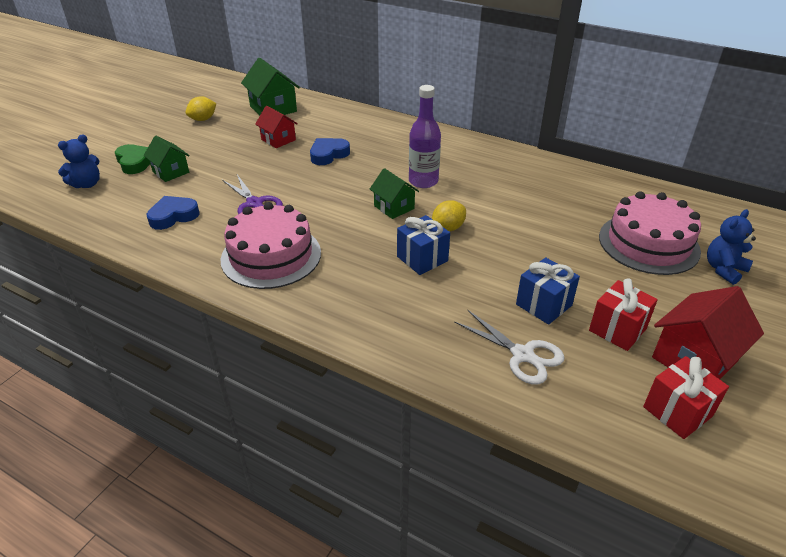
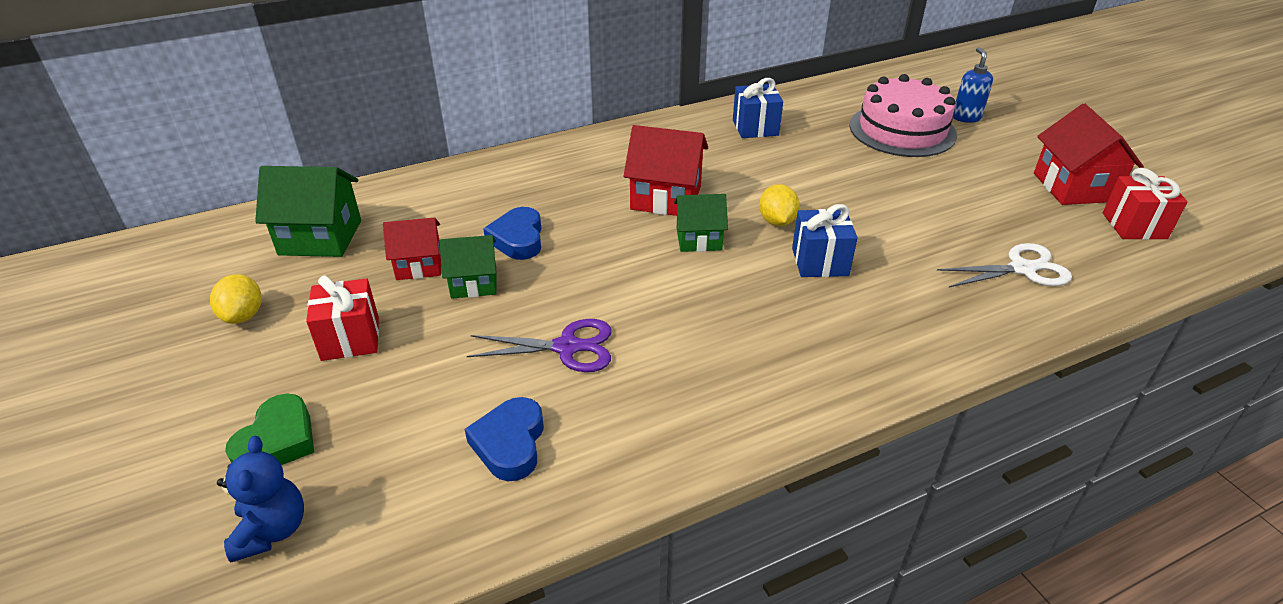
camera: 55 degrees left, 0 degrees up
green heart [115,144,150,174] -> green heart turned 105 degrees clockwise [225,394,314,465]
green house [143,136,190,182] -> green house moved to [439,235,497,299]
pink cake [221,202,321,289] -> none
purple bottle [409,85,441,188] -> red house [624,125,708,216]
blue gift [516,257,580,325] -> blue gift moved to [733,78,783,138]
red gift [589,279,658,351] -> red gift moved to [306,275,379,361]
blue teddy bear [707,209,756,285] -> blue soap dispenser [953,47,993,123]

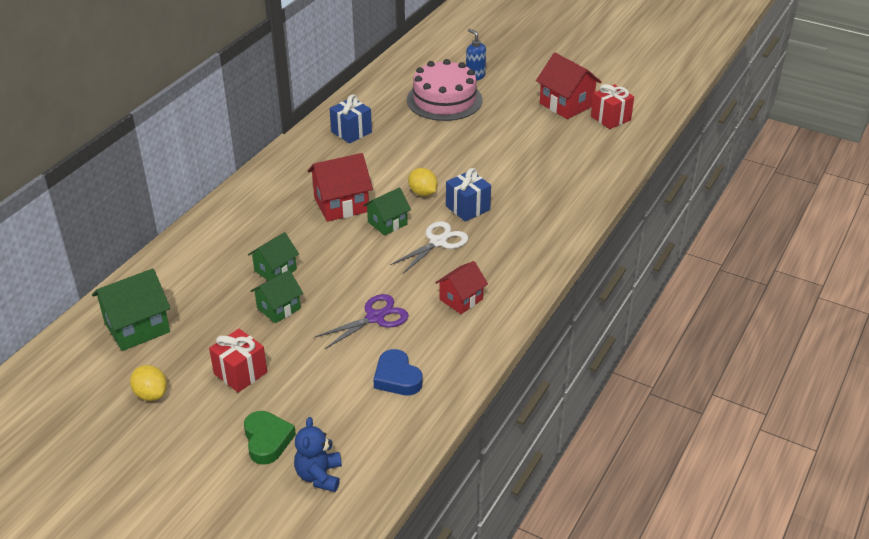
camera: 35 degrees left, 0 degrees up
blue teddy bear [217,436,304,562] -> blue teddy bear turned 135 degrees counterclockwise [294,417,342,492]
red house [383,217,441,280] -> red house moved to [435,261,488,314]
blue heart [483,207,541,260] -> green house [248,232,299,281]
white scissors [937,243,1072,287] -> white scissors moved to [390,221,468,274]

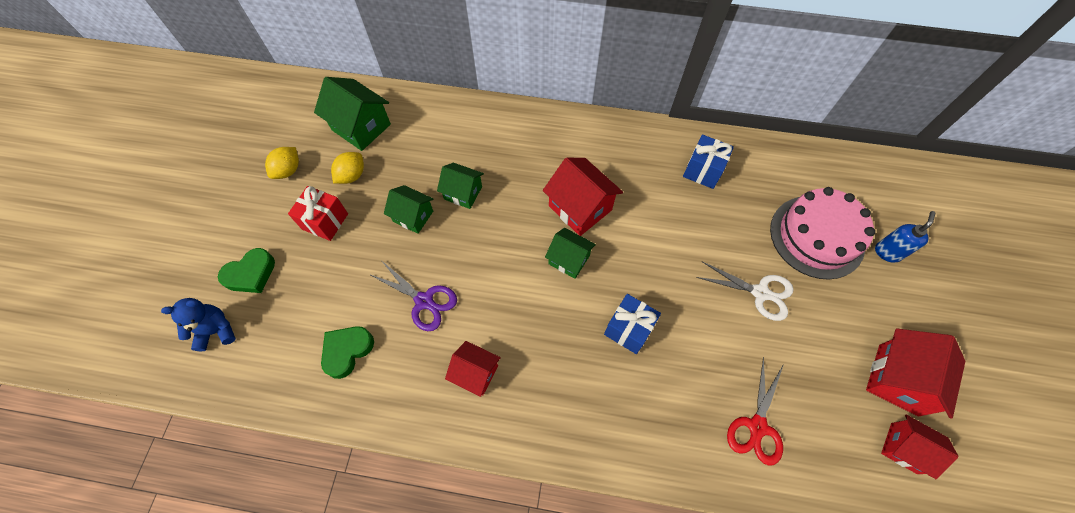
camera: 70 degrees right, 25 degrees up
blue heart [373,349,423,395] -> green heart [321,326,374,379]
white scissors [390,221,468,274] -> white scissors moved to [696,261,794,321]
yellow lemon [408,168,438,196] -> yellow lemon moved to [331,152,364,184]
red gift [591,84,634,129] -> red house [881,415,958,479]
none -> red scissors [727,357,784,466]

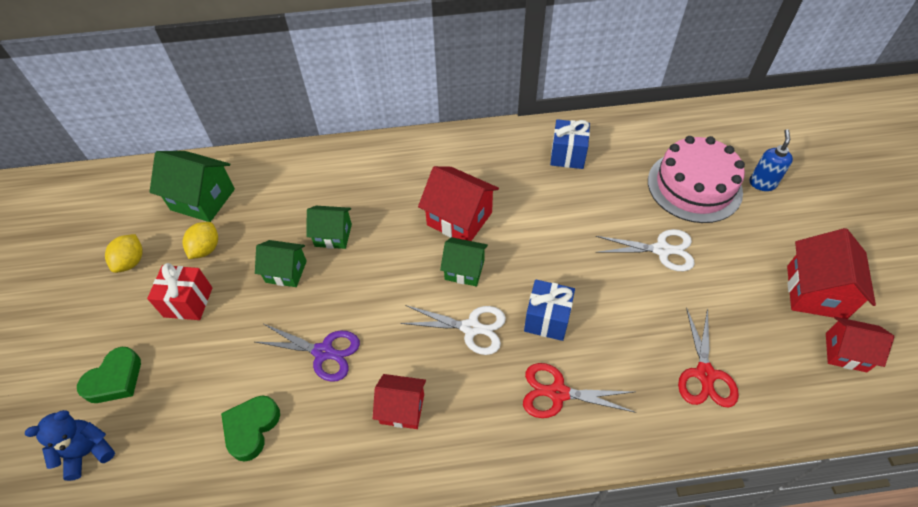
camera: 15 degrees left, 10 degrees down
none -> white scissors [400,305,506,355]
none -> red scissors [523,363,637,418]

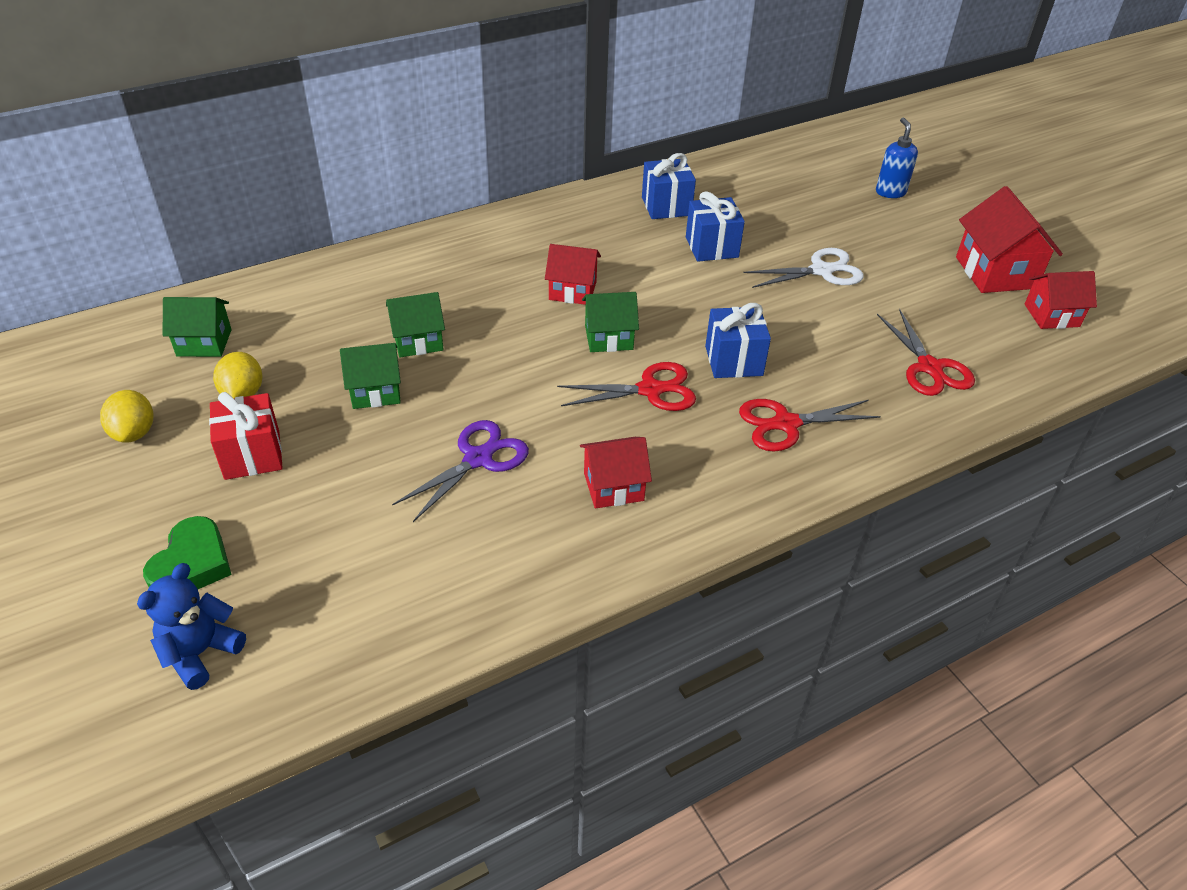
camera: 25 degrees left, 10 degrees down
green house [149,151,235,222] -> green house [163,297,232,357], size x0.64
green heart [221,395,280,462] -> none
purple scissors [255,324,360,382] -> purple scissors turned 45 degrees counterclockwise [392,420,529,522]
white scissors [400,305,506,355] -> red scissors [557,362,696,411]
red house [418,166,499,241] -> red house [545,244,601,305], size x0.64
pink cake [648,136,745,223] -> none
none -> blue gift [686,191,745,262]

